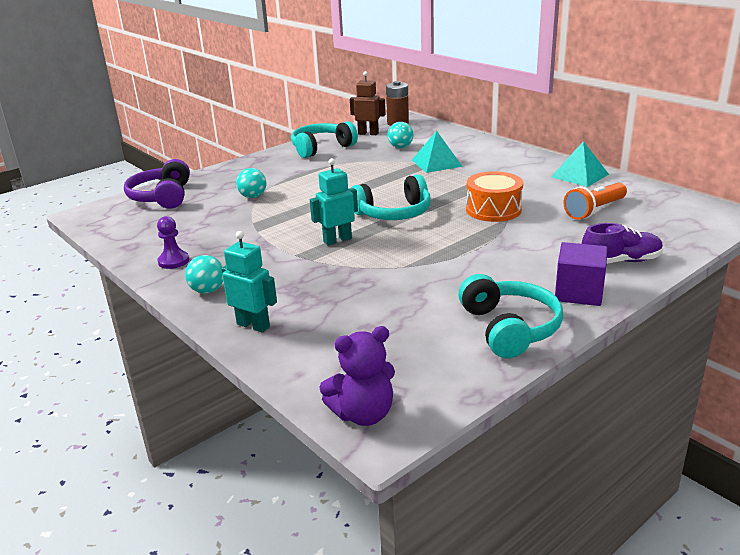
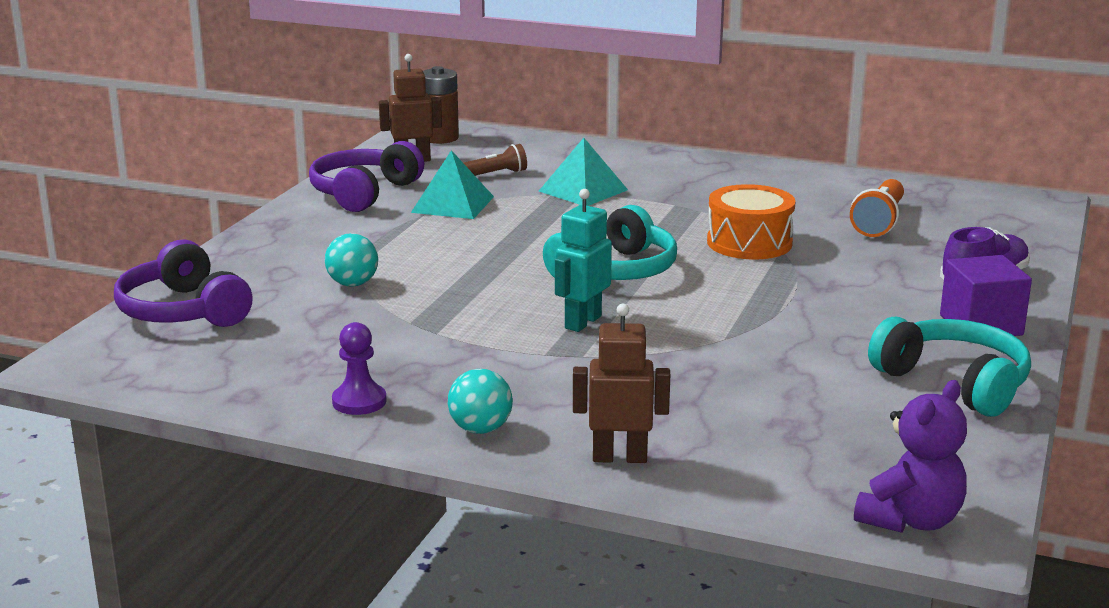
camera: 30 degrees left, 5 degrees down
turquoise robot [222,231,277,333] -> brown robot [573,304,670,463]
turquoise headphones [291,121,358,158] -> purple headphones [309,141,424,212]
turquoise ball [387,122,414,148] -> brown flashlight [464,144,527,176]
turquoise pyramid [551,141,609,187] -> turquoise pyramid moved to [411,150,494,219]

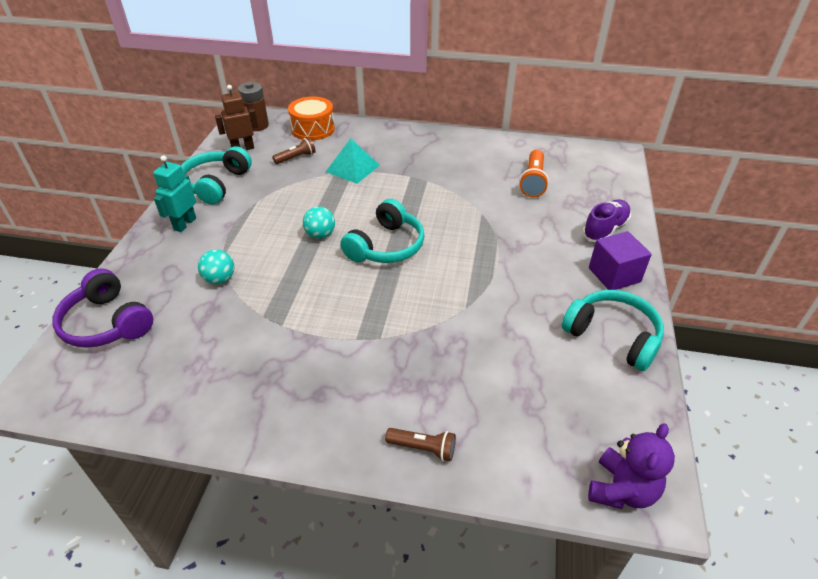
camera: 10 degrees left, 20 degrees up
purple headphones [309,141,424,212] -> turquoise headphones [181,146,252,205]
purple pawn [332,322,387,415] -> none
turquoise pyramid [411,150,494,219] -> none
turquoise ball [448,369,513,434] -> turquoise ball moved to [303,206,335,239]
turquoise robot [555,189,612,332] -> turquoise robot moved to [153,155,196,232]
brown robot [573,304,670,463] -> brown flashlight [385,428,456,461]
orange drum [707,184,796,260] -> orange drum moved to [288,96,335,140]

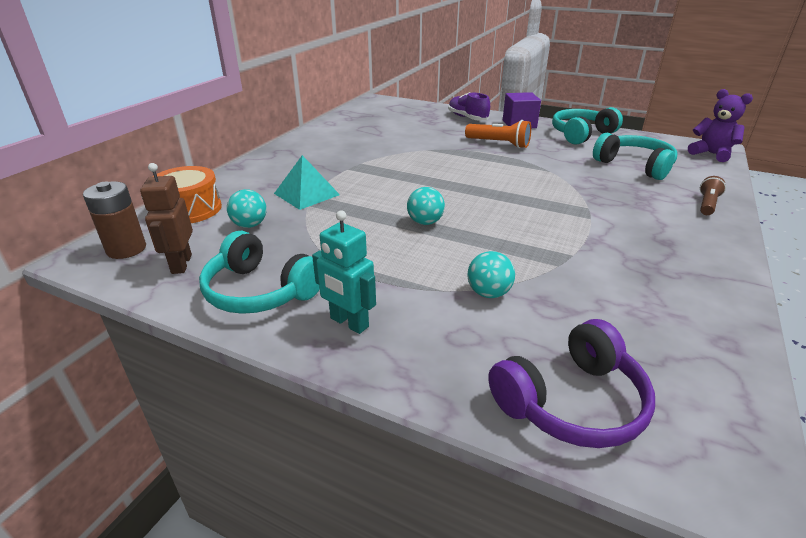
camera: 75 degrees left, 10 degrees down
brown flashlight [272,137,316,164] -> turquoise ball [227,189,267,228]
turquoise headphones [340,199,425,263] -> turquoise headphones moved to [593,133,677,180]
orange flashlight [519,150,549,197] -> orange flashlight moved to [465,120,531,148]

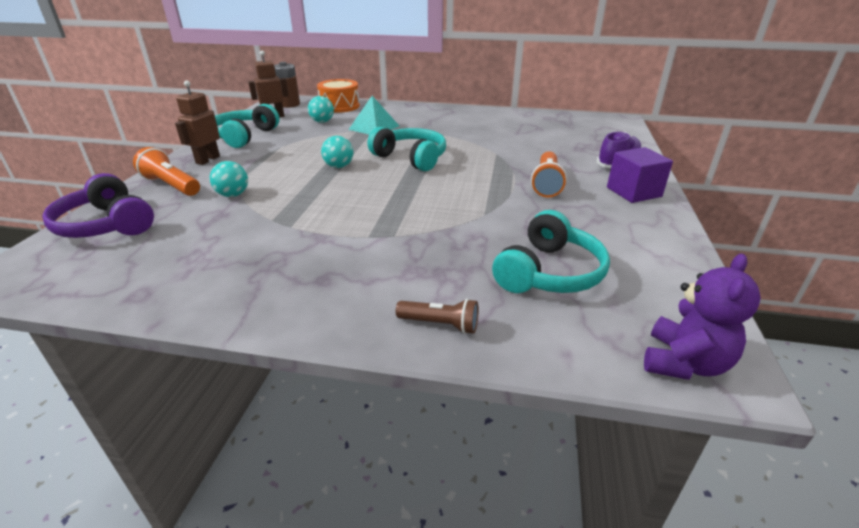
camera: 75 degrees right, 0 degrees up
turquoise robot [312,210,376,334] -> brown robot [175,80,220,165]
turquoise headphones [552,107,623,145] -> turquoise headphones moved to [368,127,446,171]
none -> orange flashlight [133,147,200,196]

